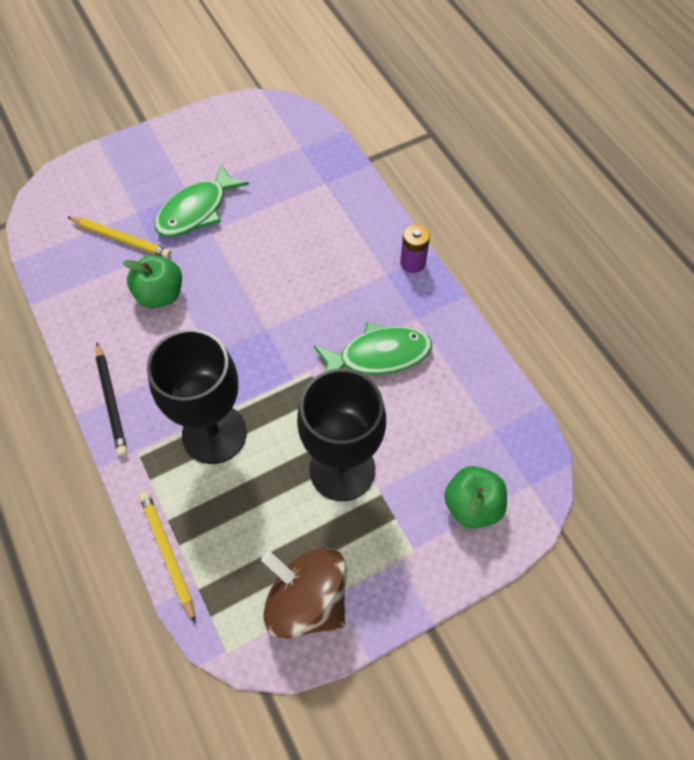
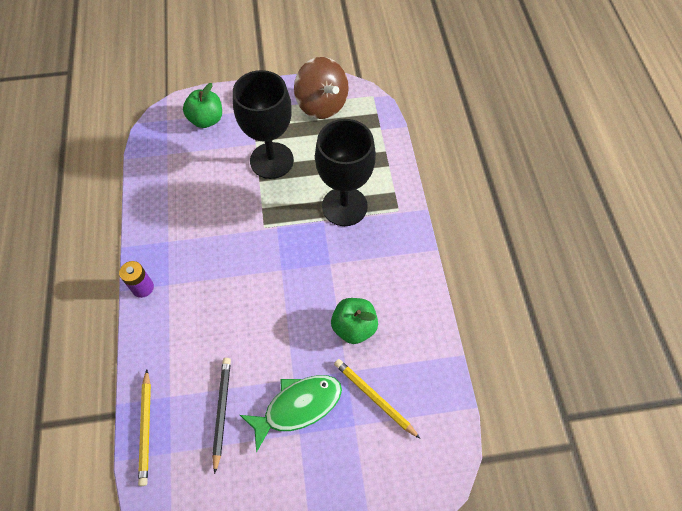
camera: 160 degrees left, 0 degrees up
black pencil [96,343,128,456] -> black pencil moved to [212,358,231,474]
yellow pencil [139,491,196,623] -> yellow pencil moved to [138,369,151,486]
green fish [314,322,432,375] -> none

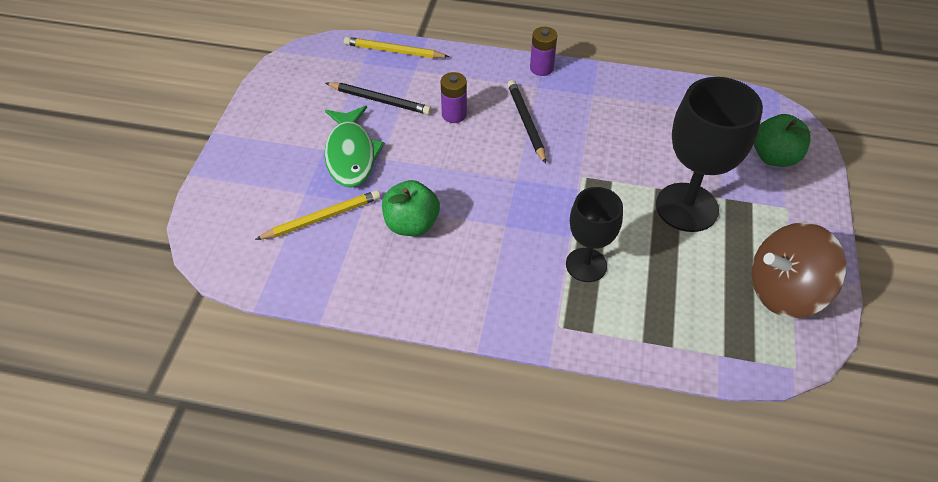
camera: 110 degrees right, 10 degrees down
black goblet [315,119,376,226] -> black goblet [566,187,623,282], size x0.63
none -> purple battery [441,72,467,123]
none -> black pencil [507,80,546,164]

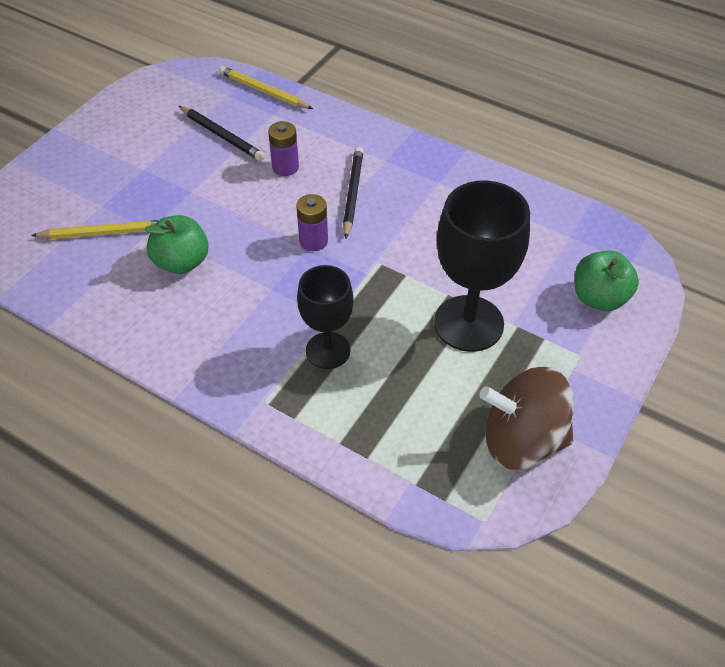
camera: 20 degrees right, 0 degrees up
green fish [324,106,385,187] -> none
purple battery [530,27,557,76] -> purple battery moved to [296,194,328,251]

